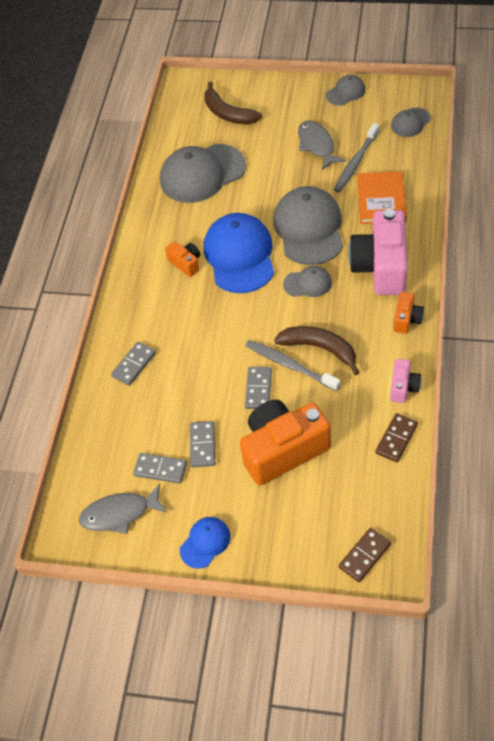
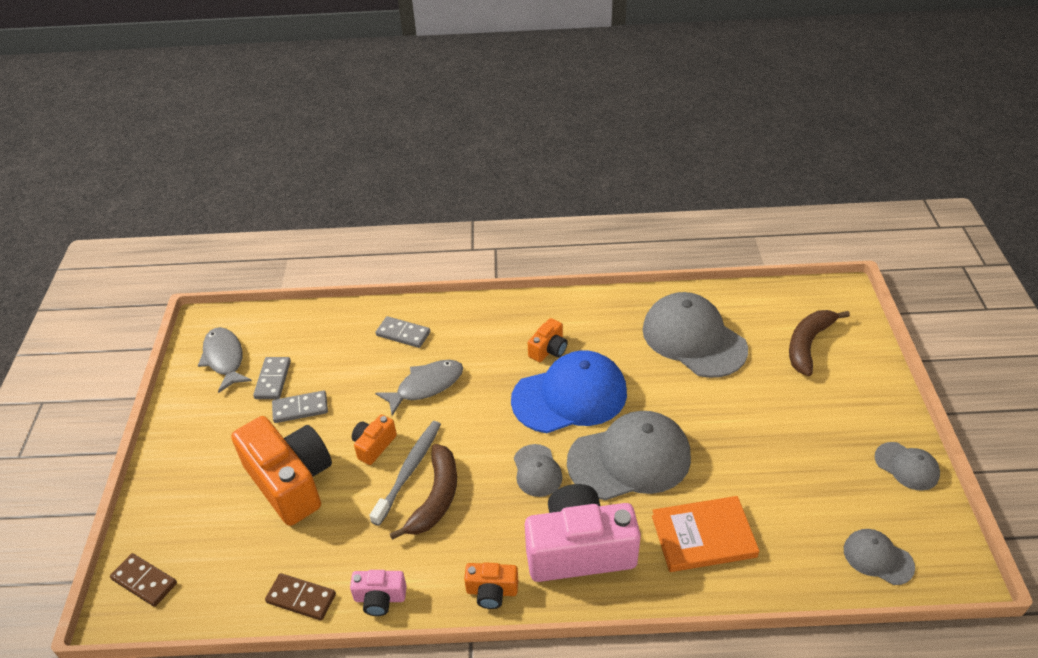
camera: 75 degrees right, 10 degrees down
blue cap [180,517,230,569] -> none
grey domino [245,367,272,409] -> orange camera [352,415,397,465]
grey fish [298,121,346,170] -> grey fish moved to [375,360,463,416]
grey toothbrush [334,123,379,192] -> none

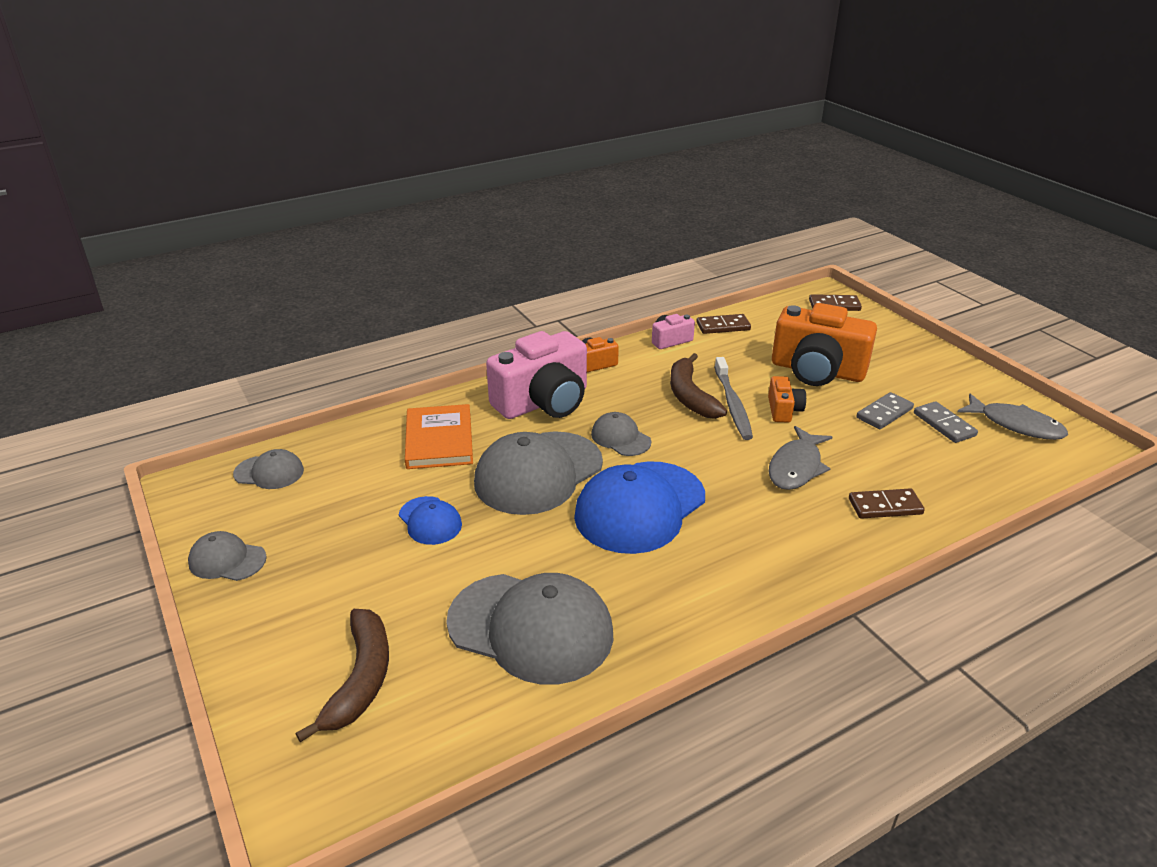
camera: 150 degrees right, 10 degrees down
grey domino [376,316,430,348] -> brown domino [849,488,925,519]
orange camera [528,318,568,362] -> none
orange book [652,496,759,572] -> orange book turned 60 degrees counterclockwise [405,404,473,469]
none -> blue cap [399,496,462,545]

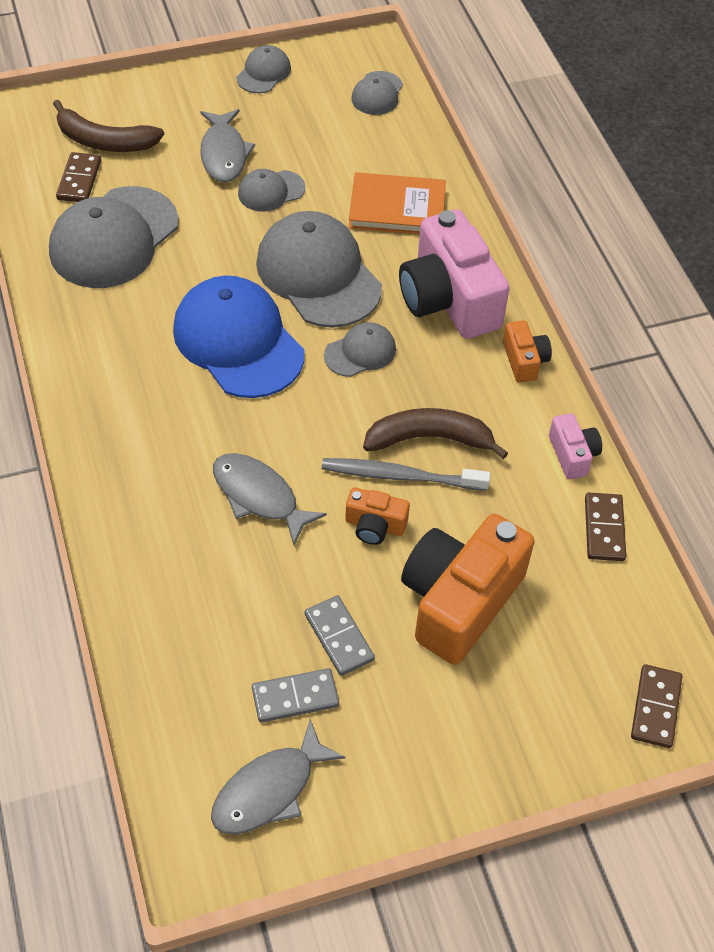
camera: 100 degrees right, 20 degrees up
blue cap [399,496,462,545] -> grey cap [238,169,305,212]
brown domino [849,488,925,519] -> brown domino moved to [56,152,101,202]
none -> grey fish [200,109,255,183]

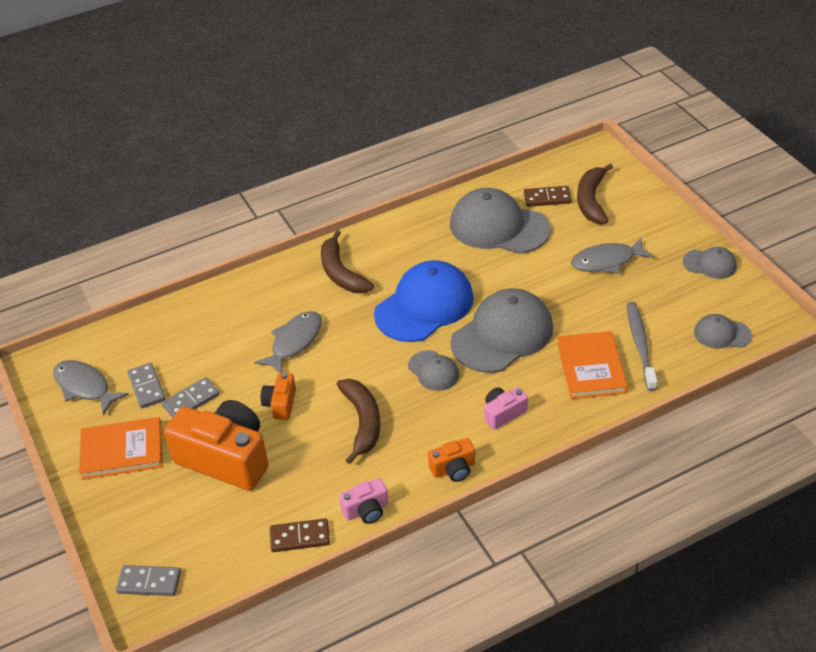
camera: 85 degrees right, 10 degrees down
grey cap [238,169,305,212] -> none
grey toothbrush [322,458,491,491] -> grey toothbrush moved to [627,301,658,391]
pink camera [399,209,510,339] -> pink camera [484,387,528,430], size x0.47
brown domino [631,664,683,748] -> grey domino [116,565,181,596]
none -> orange book [79,417,162,480]
none -> brown banana [321,230,374,293]

